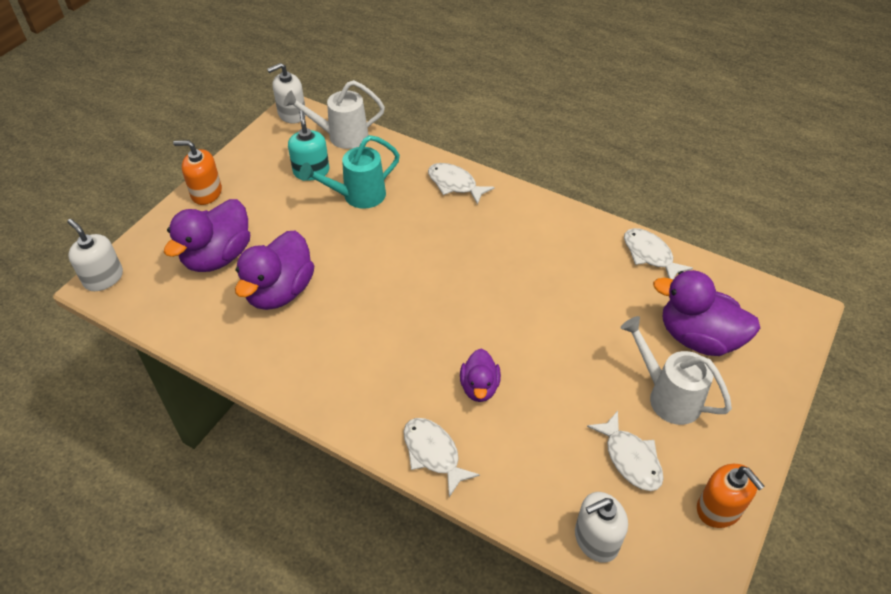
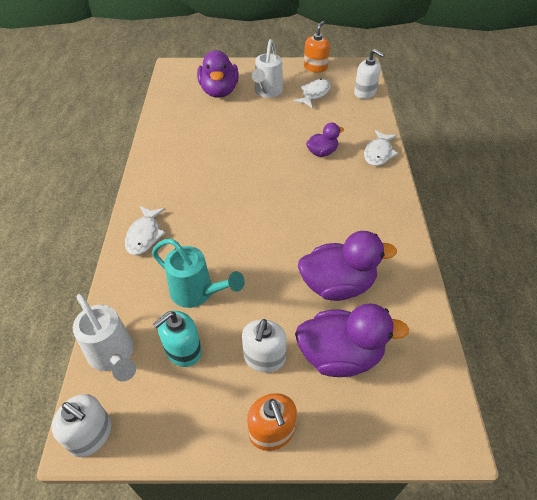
camera: 120 degrees left, 0 degrees up
white soap dispenser [67,219,123,291] -> white soap dispenser moved to [242,319,287,373]
white fish [624,228,693,280] -> none

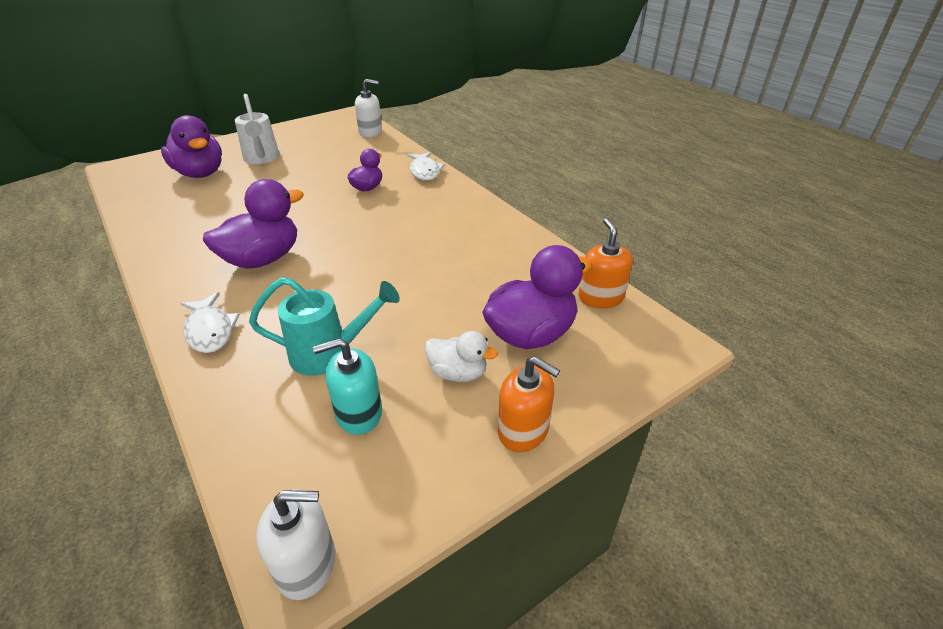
camera: 35 degrees left, 10 degrees down
white watering can [73,294,136,381] -> none
turquoise soap dispenser [153,311,202,367] -> turquoise soap dispenser turned 60 degrees clockwise [313,338,382,435]
white soap dispenser [242,319,287,373] -> white duck [425,331,498,382]
white fish [294,79,331,108] -> none
purple duck [298,231,397,301] -> purple duck moved to [203,179,304,268]
orange soap dispenser [304,21,330,73] -> orange soap dispenser moved to [579,218,633,308]

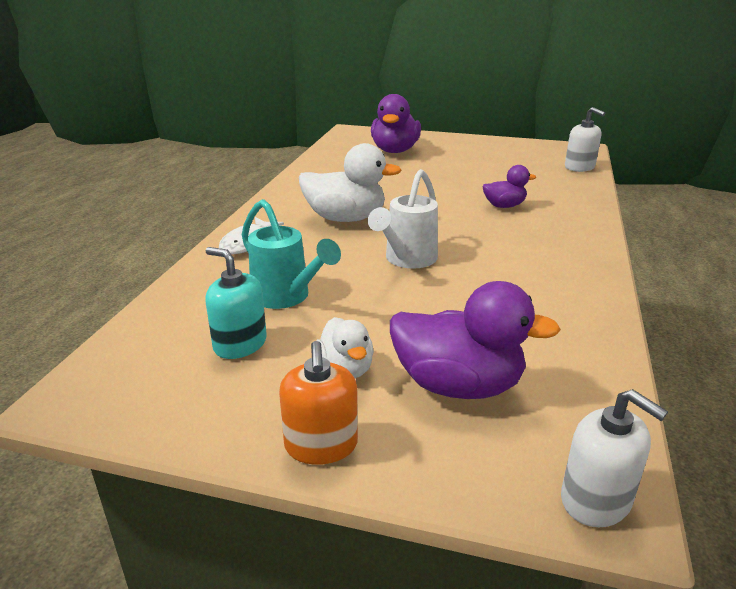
camera: 50 degrees right, 10 degrees down
purple duck [203,179,304,268] -> white duck [299,143,402,222]
white watering can [235,94,280,164] -> white watering can moved to [368,169,438,268]
white soap dispenser [256,490,335,600] -> white soap dispenser moved to [561,389,668,527]
white fish [407,152,445,181] -> none
orange soap dispenser [579,218,633,308] -> none

